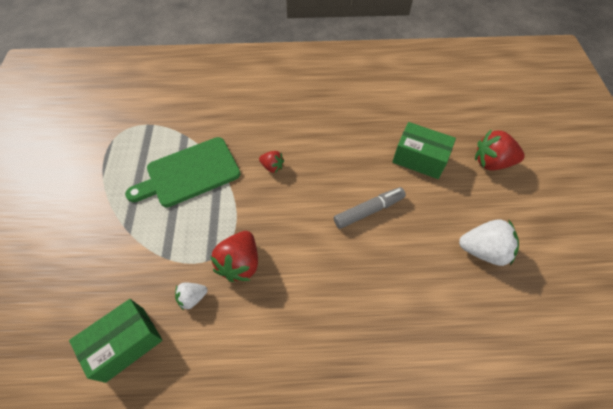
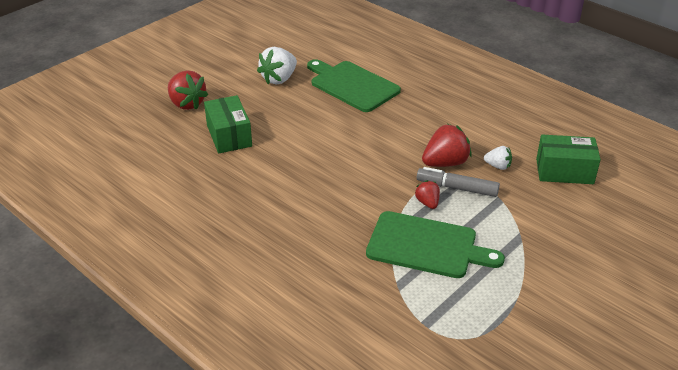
camera: 135 degrees left, 20 degrees down
red strawberry [259,151,284,173] -> red strawberry moved to [415,180,440,209]
grey marker [334,187,406,229] -> grey marker moved to [417,167,500,197]
white strawberry [459,219,519,266] -> white strawberry turned 105 degrees counterclockwise [257,47,297,85]
none -> green cutting board [307,59,401,112]

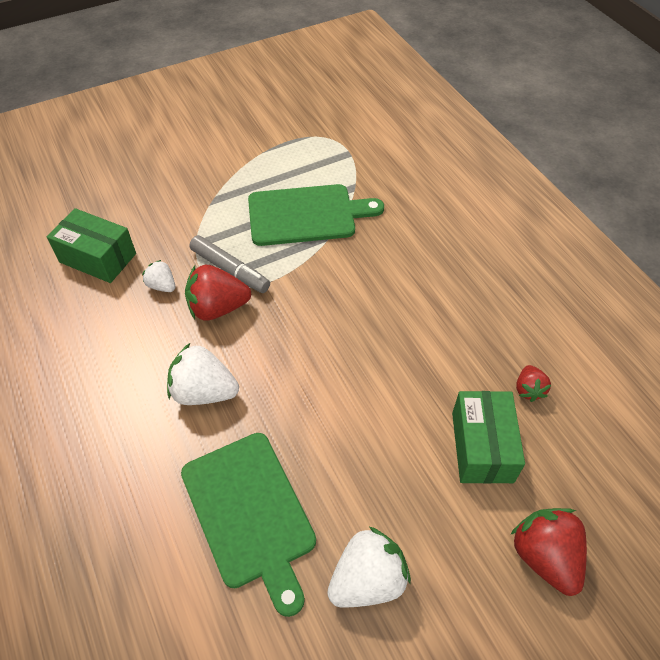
camera: 160 degrees left, 15 degrees up
green cutting board [366,211,505,278] -> green cutting board turned 135 degrees clockwise [248,184,384,246]
red strawberry [415,180,440,209] -> red strawberry moved to [516,365,551,402]
none -> white strawberry [167,343,239,405]

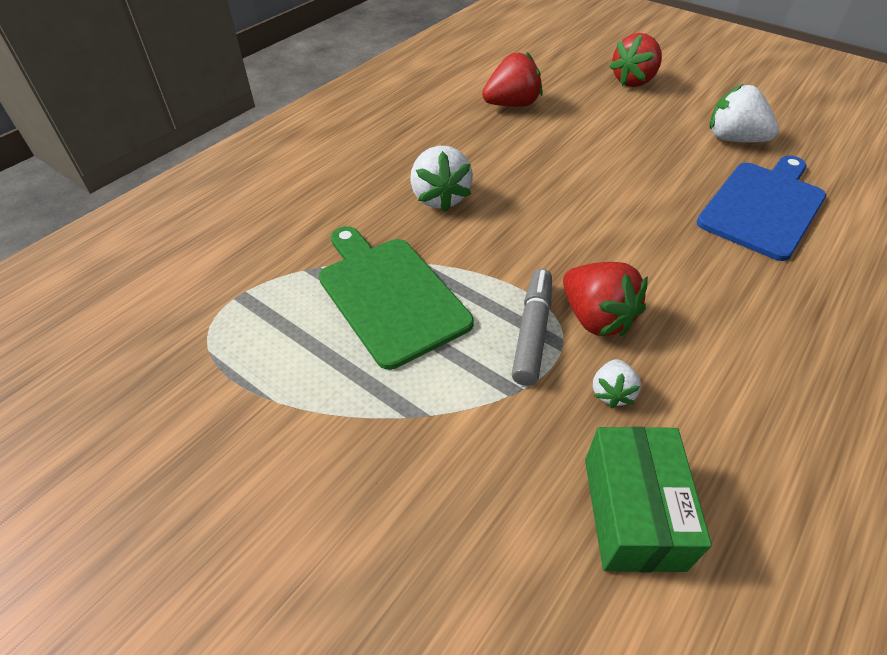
camera: 115 degrees left, 5 degrees down
white strawberry [167,343,239,405] -> white strawberry moved to [410,146,473,212]
green cutting board [181,433,316,617] -> blue cutting board [697,156,826,261]
green box [452,391,525,484] -> none
red strawberry [516,365,551,402] -> red strawberry [482,52,542,107], size x1.80

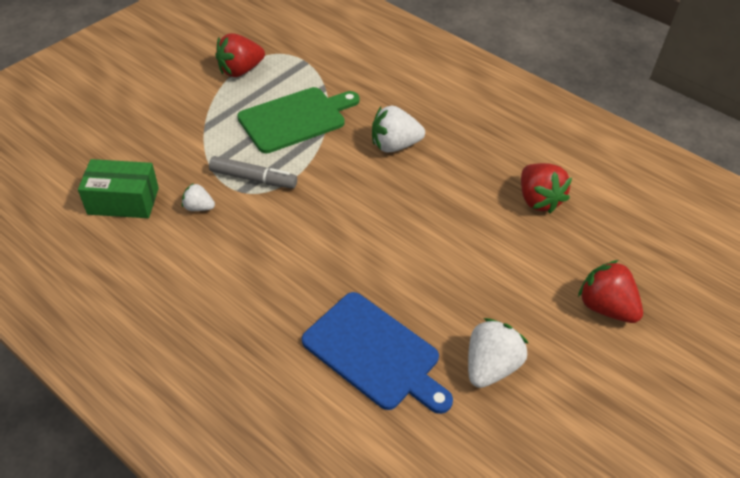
camera: 90 degrees right, 0 degrees up
red strawberry [563,262,648,337] -> red strawberry moved to [215,33,265,77]

